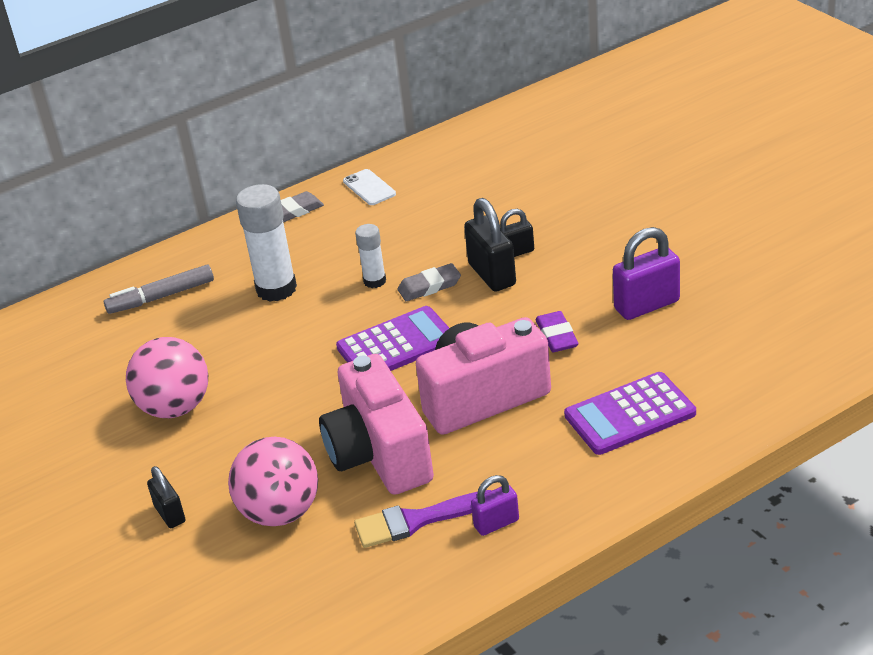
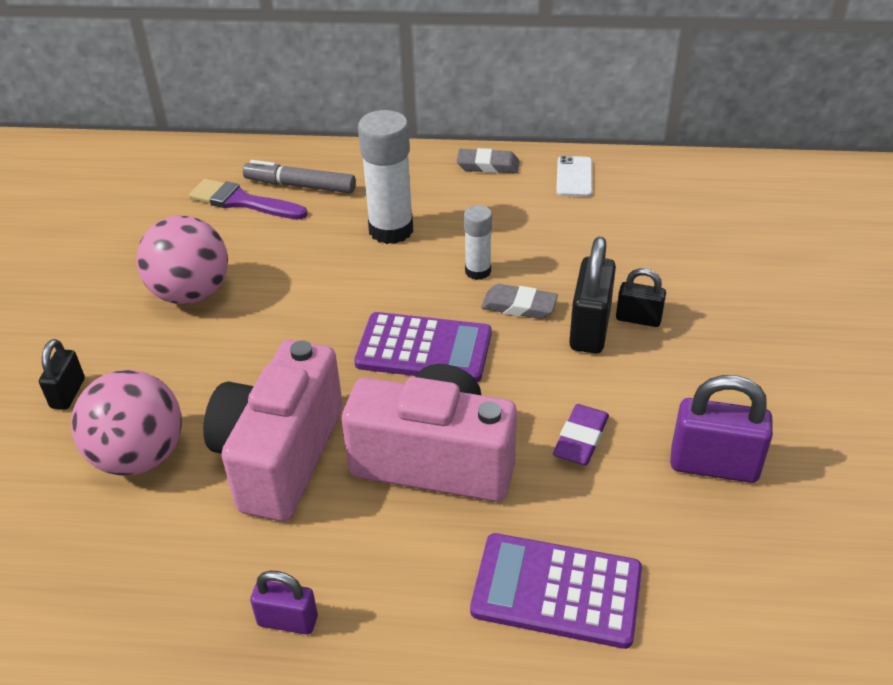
camera: 35 degrees right, 5 degrees up
purple brush [354,490,492,548] -> purple brush moved to [189,179,308,219]

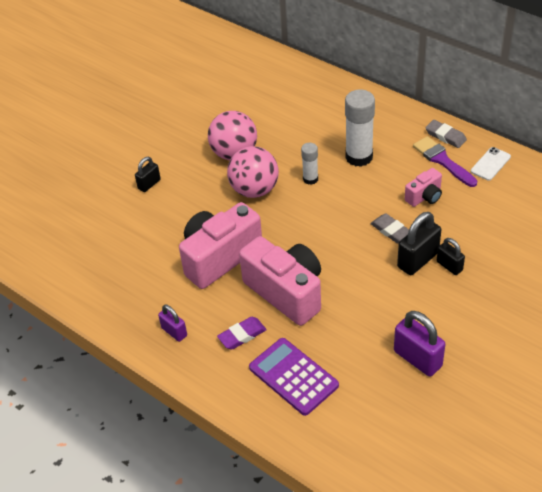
camera: 35 degrees right, 5 degrees up
pink ball [71,370,182,476] -> pink ball moved to [227,146,279,198]
purple brush [189,179,308,219] -> purple brush moved to [413,136,477,187]
grey marker [243,160,356,193] -> none
purple calculator [354,312,492,382] -> none
white glue stick [464,205,492,280] -> white glue stick moved to [301,143,318,185]
purple eraser [553,404,609,465] -> purple eraser moved to [217,317,267,349]
none -> pink camera [405,168,442,207]

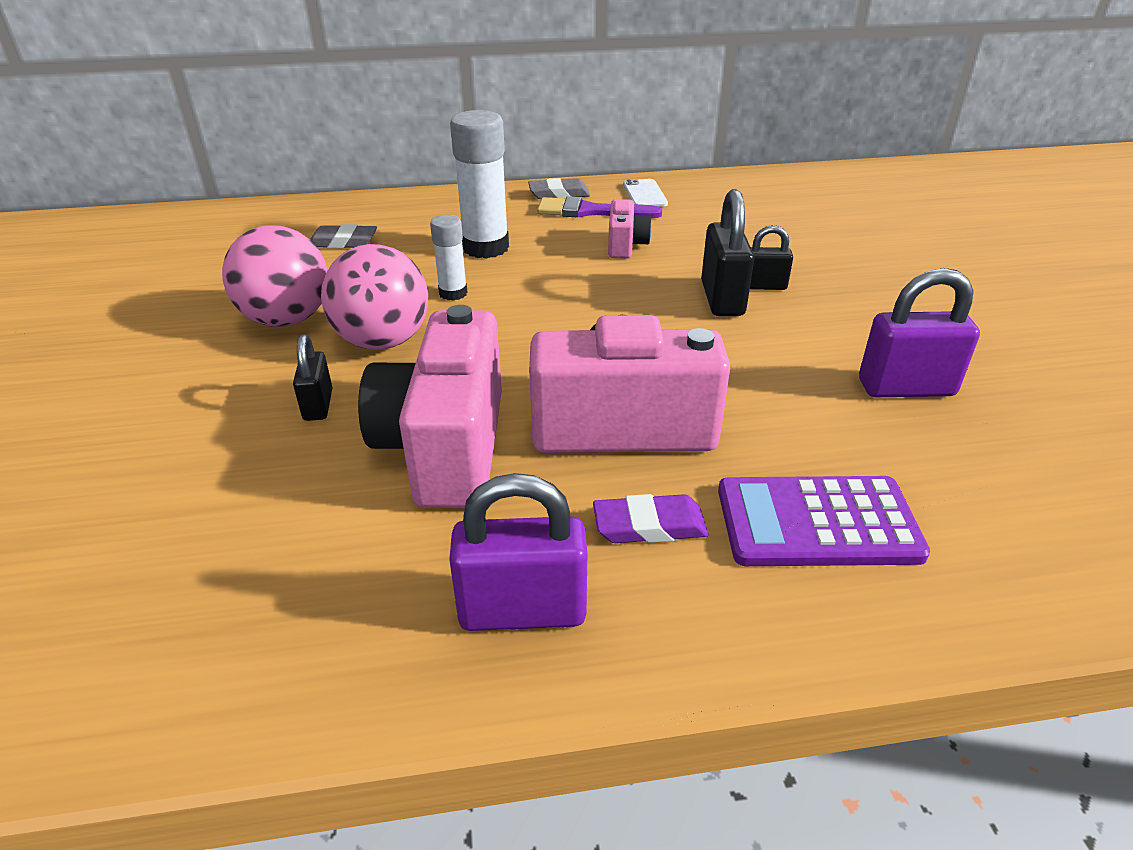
camera: 50 degrees left, 10 degrees down
black padlock [135,157,161,192] -> black padlock moved to [293,334,332,421]
purple padlock [158,305,187,342] -> purple padlock [449,473,587,631], size x1.68
purple eraser [217,317,267,349] -> purple eraser turned 75 degrees clockwise [593,494,709,543]
grey eraser [370,213,409,244] -> grey eraser moved to [310,224,377,248]

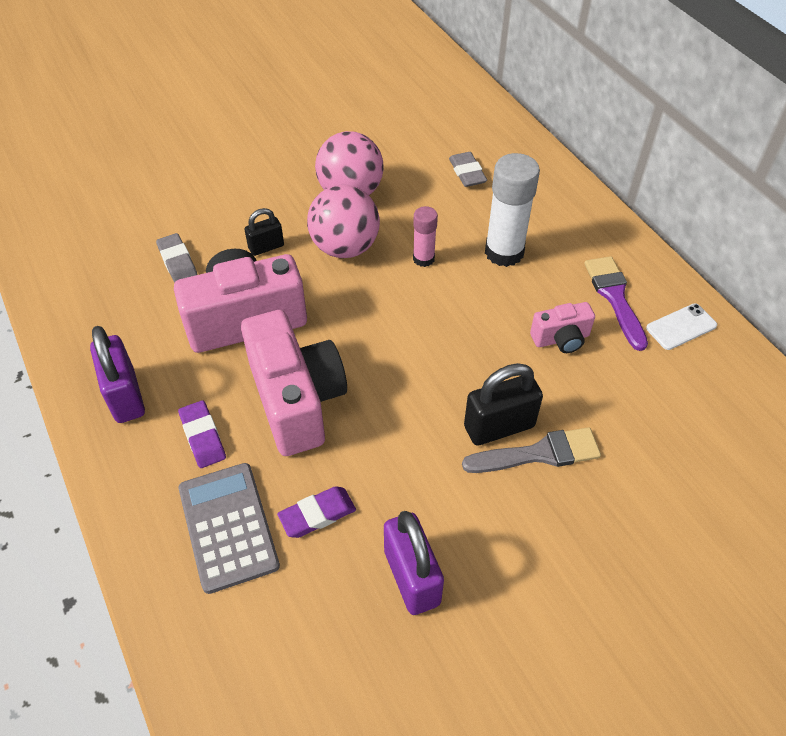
camera: 70 degrees right, 15 degrees up
white glue stick [430,215,468,301] -> pink glue stick [413,206,438,267]
grey eraser [528,178,590,199] -> grey eraser moved to [156,233,198,283]
purple calculator [718,476,930,566] -> grey calculator [179,463,280,594]
black padlock [750,225,793,290] -> grey brush [462,427,601,473]
none -> purple eraser [277,486,356,538]

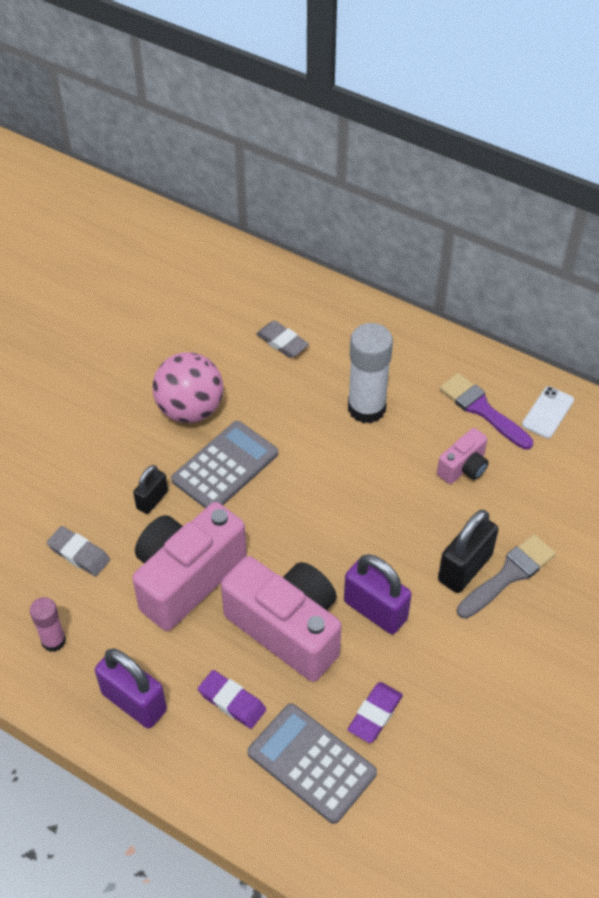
camera: 30 degrees left, 0 degrees up
pink ball [307,185,380,258] -> grey calculator [171,421,278,508]
purple padlock [384,511,444,615] -> purple padlock moved to [344,554,412,634]
pink glue stick [413,206,438,267] -> pink glue stick moved to [30,597,66,652]

